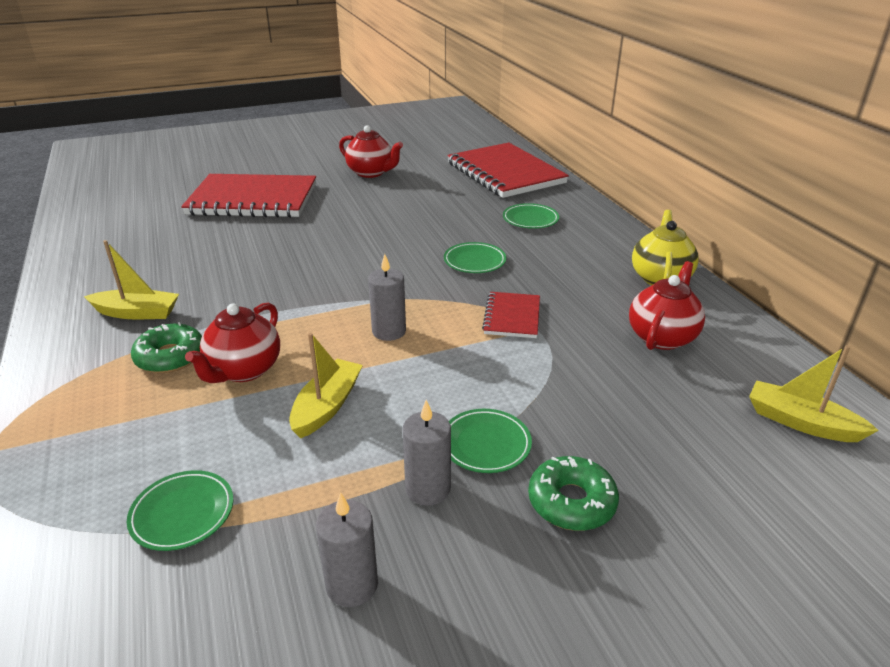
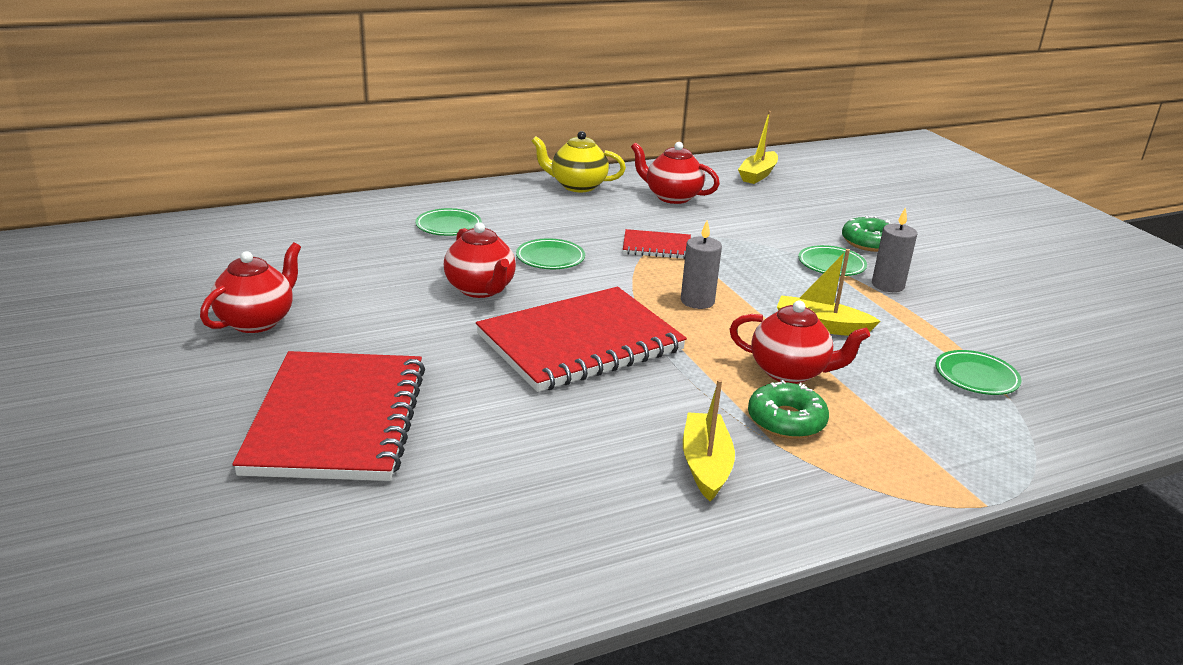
camera: 95 degrees left, 5 degrees down
grey candle [316,492,378,607] -> none
red notebook [448,143,569,198] -> red notebook moved to [476,287,687,392]
none -> red teapot [444,222,516,298]

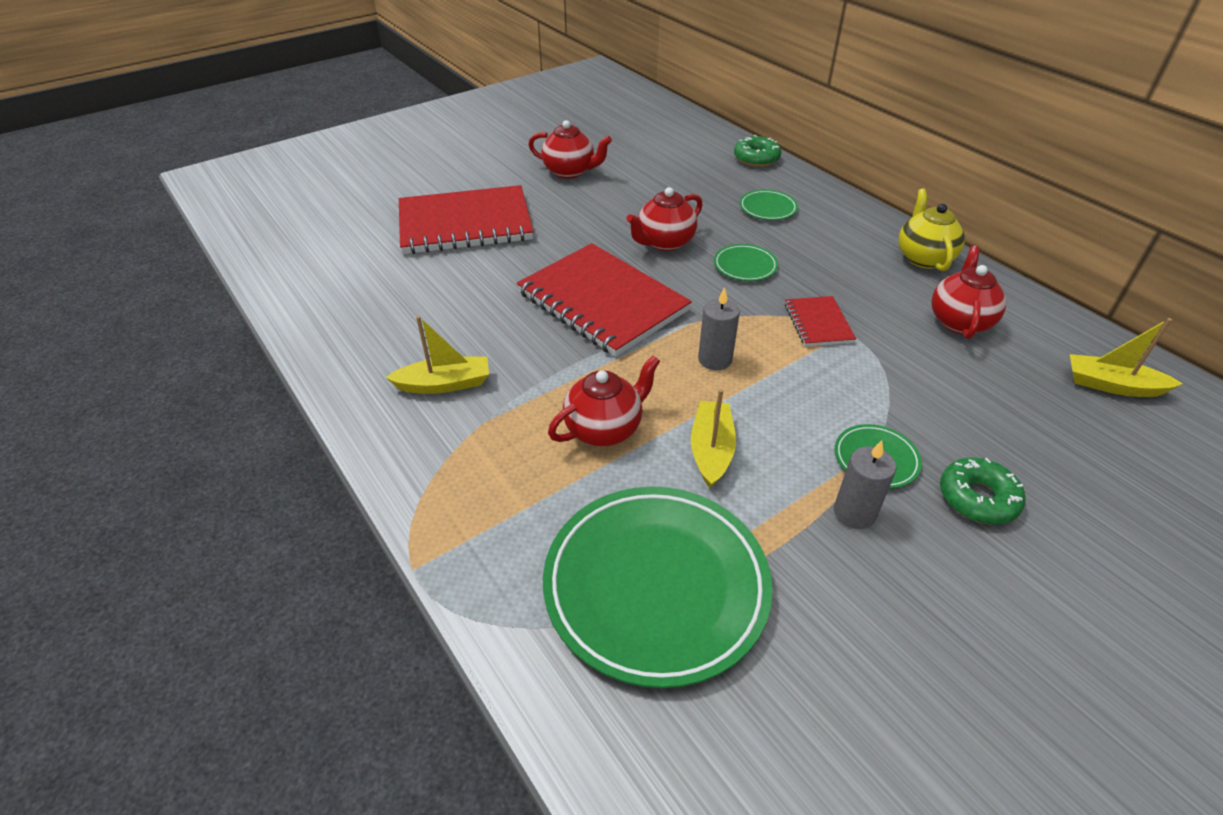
camera: 80 degrees right, 15 degrees up
red teapot [730,300,870,384] -> red teapot turned 135 degrees counterclockwise [548,355,660,446]
green donut [748,380,829,439] -> green donut moved to [734,135,782,167]
green plate [935,350,1022,395] -> green plate [543,487,773,688], size x2.31

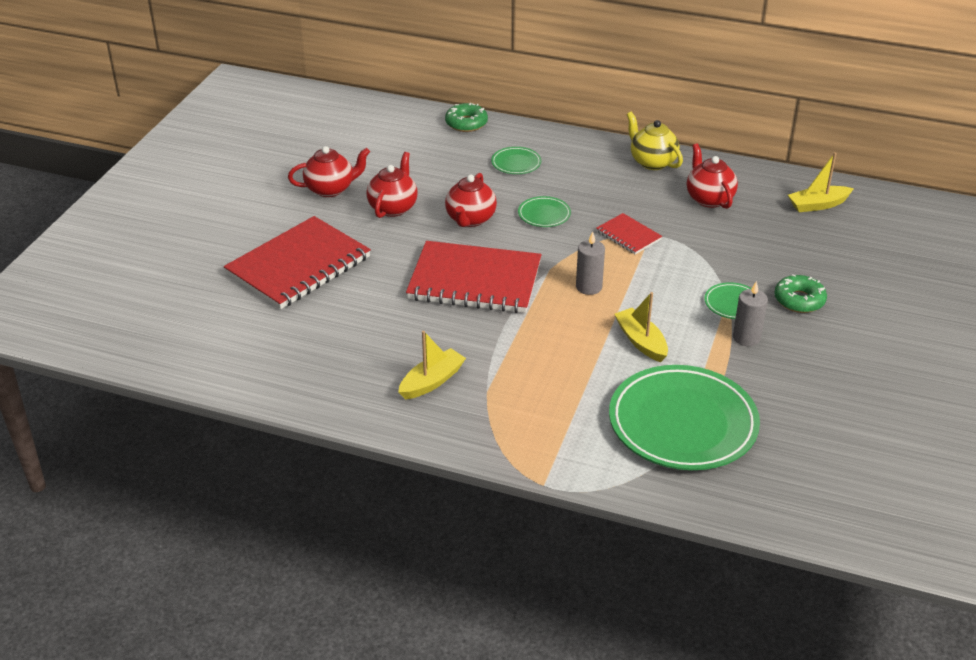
camera: 35 degrees left, 5 degrees down
red teapot [548,355,660,446] -> red teapot moved to [366,152,418,218]

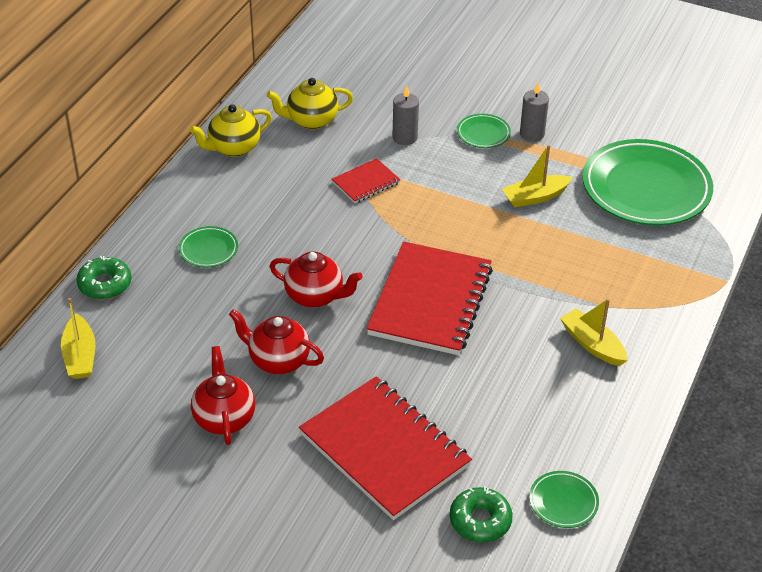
camera: 85 degrees left, 5 degrees up
green plate [518,196,571,227] -> green plate moved to [529,471,599,528]
grey candle [576,231,605,295] -> grey candle moved to [392,86,419,145]
red teapot [687,143,738,209] -> yellow teapot [267,78,353,129]
green donut [774,274,827,313] -> green donut moved to [450,487,513,543]
yellow boat [788,152,854,212] -> yellow boat moved to [61,298,95,379]

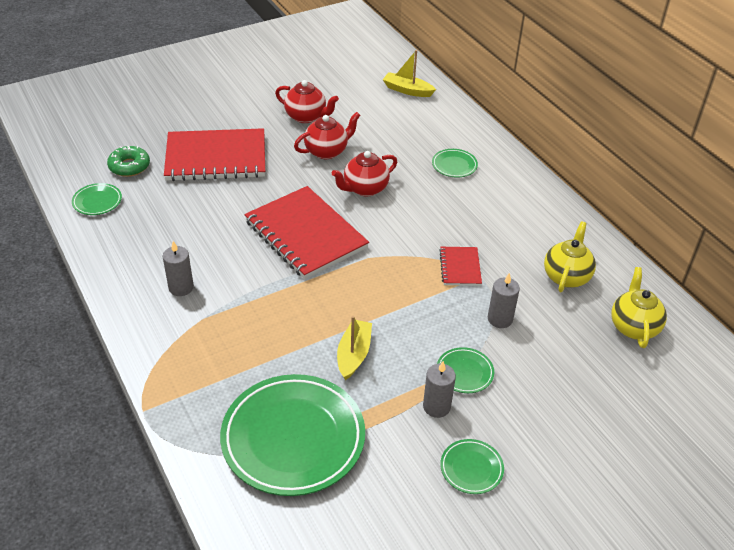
camera: 125 degrees right, 0 degrees up
green donut [76,256,131,299] -> none
yellow teapot [190,104,272,157] -> yellow teapot moved to [611,267,667,348]
yellow boat [560,299,628,366] -> grey candle [163,241,194,296]
none -> green plate [440,439,504,494]

